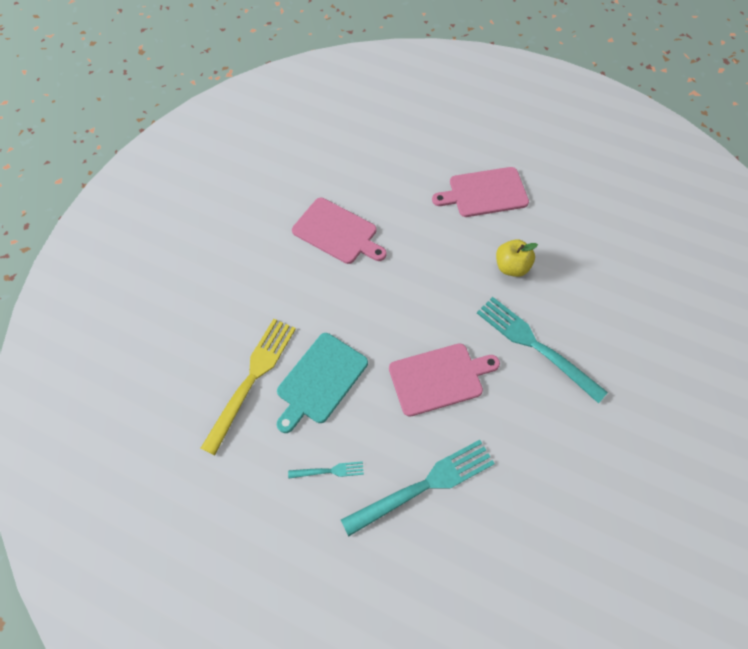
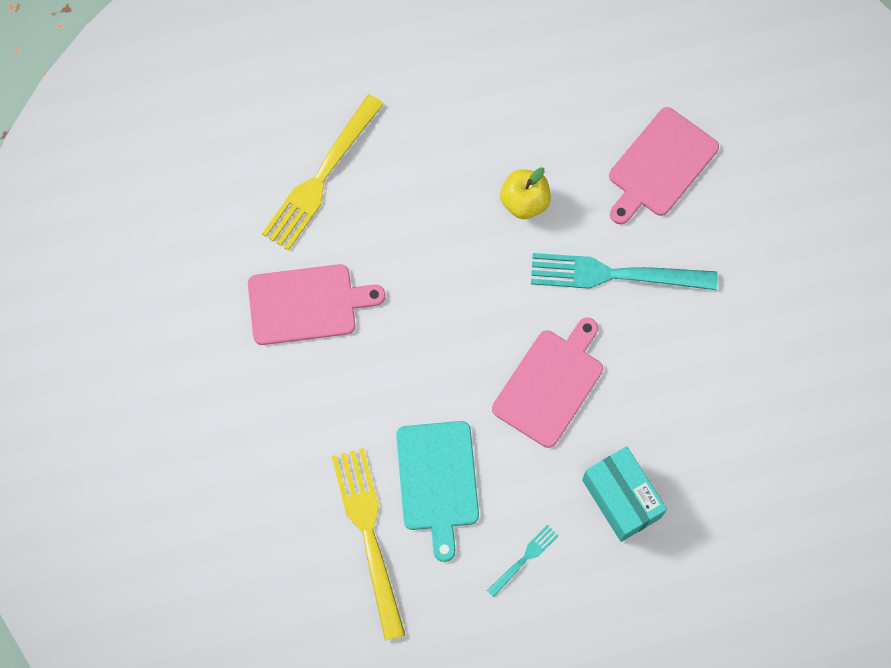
camera: 40 degrees left, 10 degrees up
turquoise fork [341,440,495,536] -> turquoise box [582,446,667,542]
pink cutting board [432,167,529,217] -> pink cutting board moved to [609,107,719,224]
none -> yellow fork [262,94,384,251]

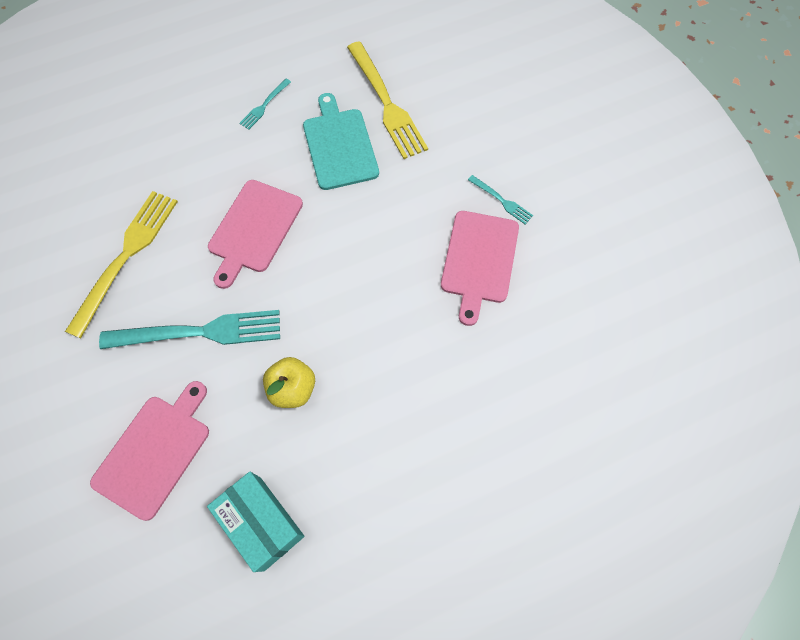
camera: 170 degrees right, 5 degrees down
pink cutting board [248,264,386,345] -> pink cutting board turned 60 degrees counterclockwise [441,211,519,326]
yellow fork [262,94,384,251] -> yellow fork moved to [65,191,178,338]
turquoise box [582,446,667,542] -> turquoise box moved to [207,472,304,572]
none -> turquoise fork [468,175,533,224]

